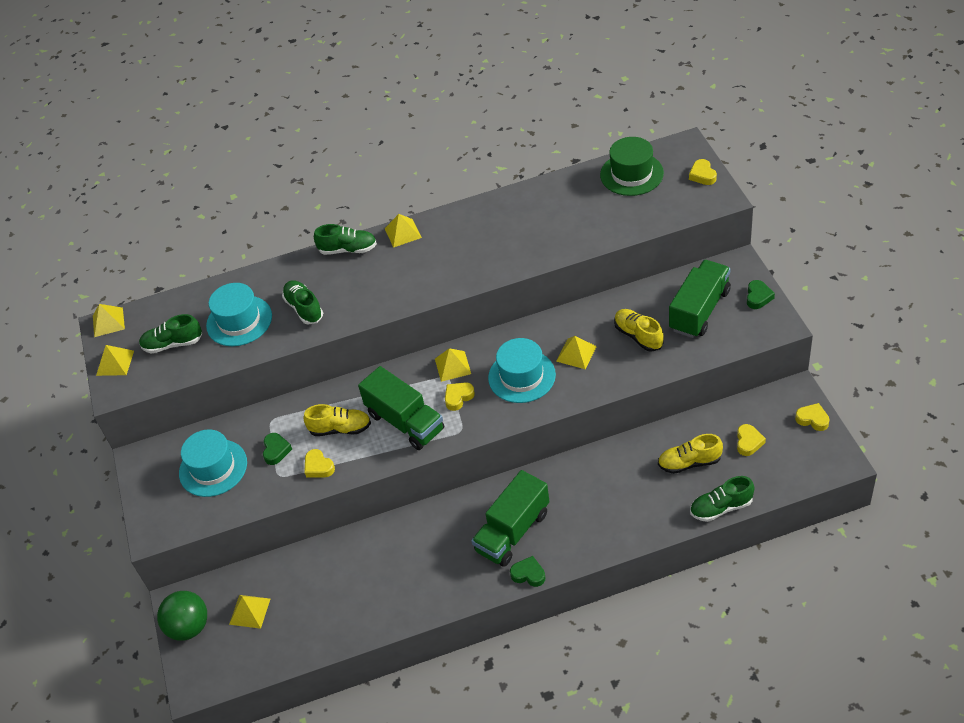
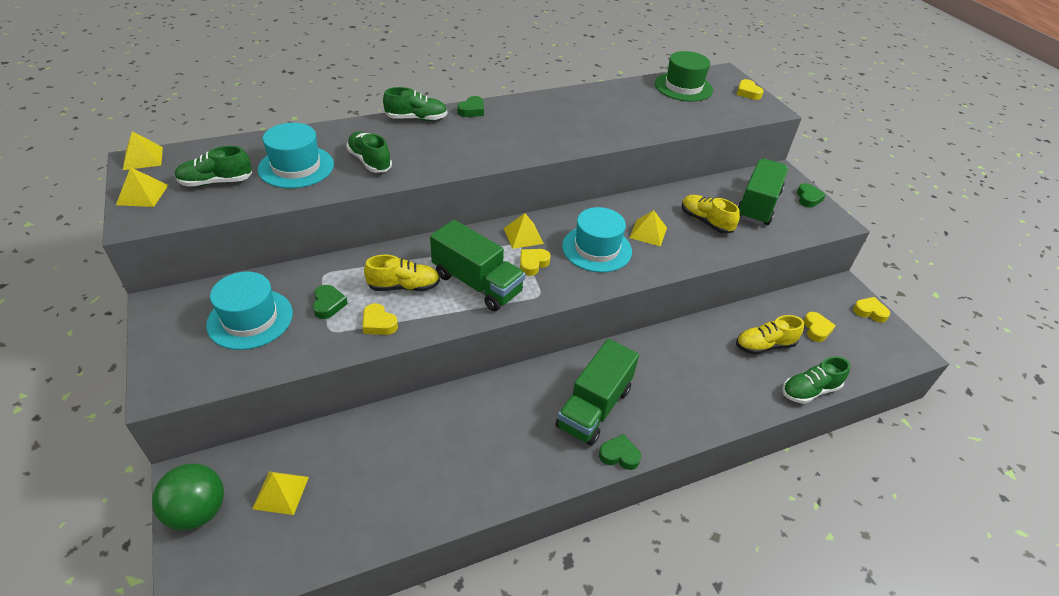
camera: 15 degrees left, 5 degrees down
yellow pyramid [385,214,422,248] -> green heart [457,96,484,117]

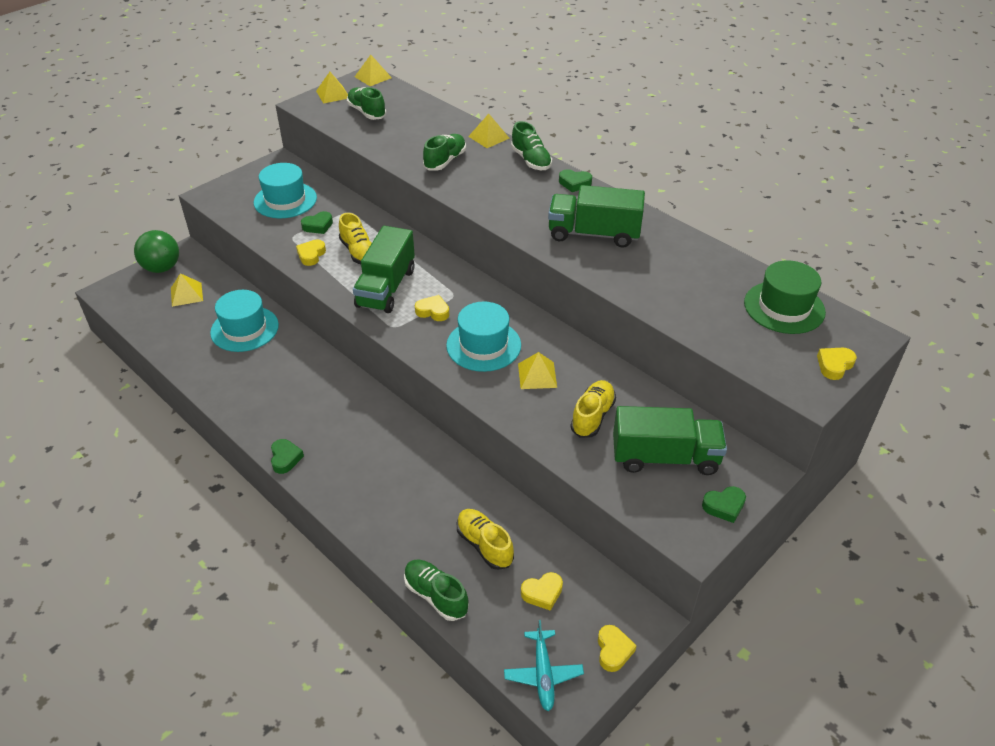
camera: 70 degrees right, 0 degrees up
turquoise hat [258,123,334,188] -> turquoise hat moved to [210,290,279,352]
yellow pyramid [504,213,544,249] -> yellow pyramid moved to [468,114,509,148]
green truck [556,339,639,446] -> green truck moved to [548,185,645,247]
none -> turquoise plane [504,620,584,712]

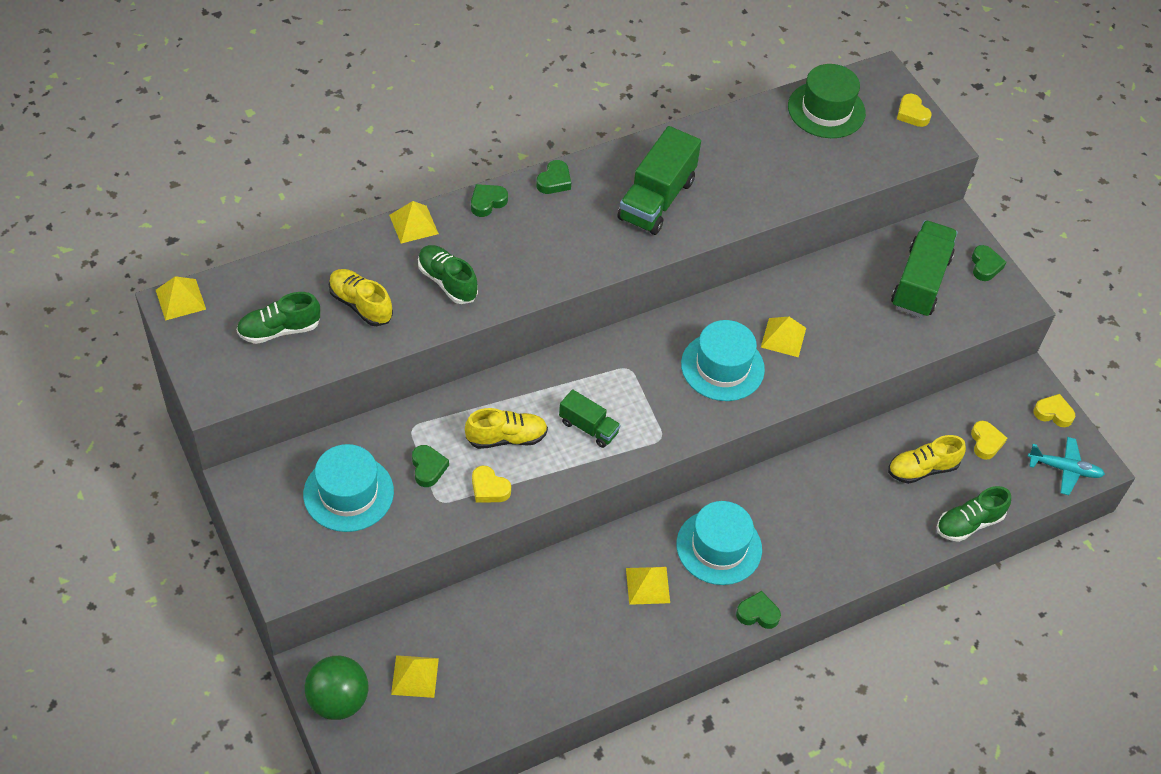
camera: 75 degrees left, 10 degrees up
turquoise hat [210,290,279,352] -> turquoise hat moved to [676,501,762,585]
yellow pyramid [316,72,348,104] -> yellow pyramid moved to [626,567,670,605]
green truck [353,226,415,313] -> green truck [559,389,621,448], size x0.55
yellow heart [415,295,449,321] -> none
green shoe [511,121,552,170] -> green heart [471,184,508,217]
yellow shoe [570,380,616,438] -> yellow shoe moved to [329,269,393,326]

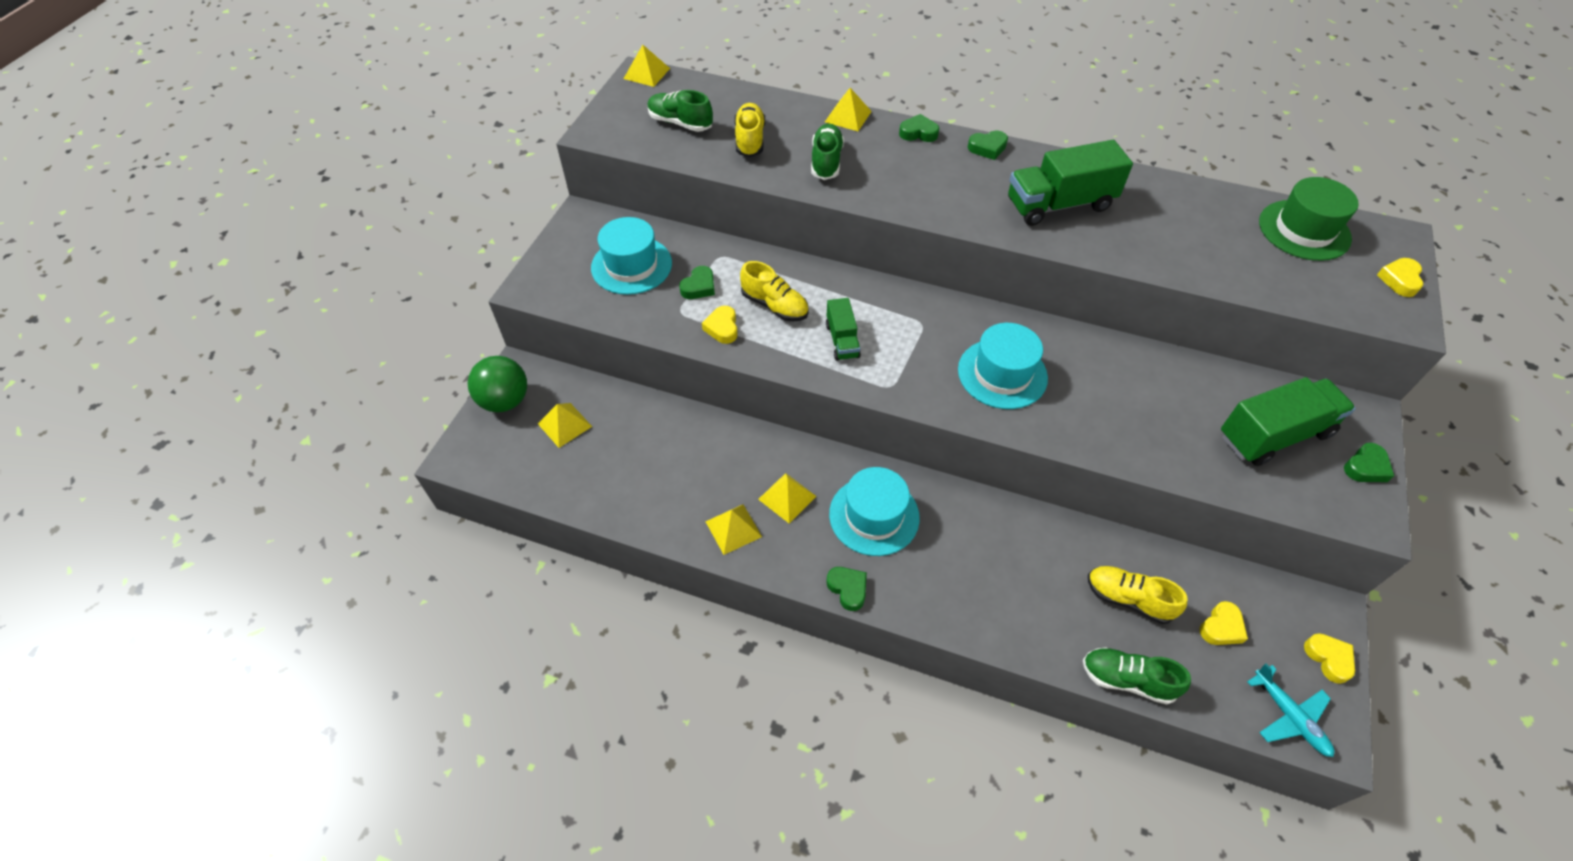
camera: 50 degrees right, 0 degrees up
yellow pyramid [761,317,806,357] -> yellow pyramid moved to [705,505,762,555]

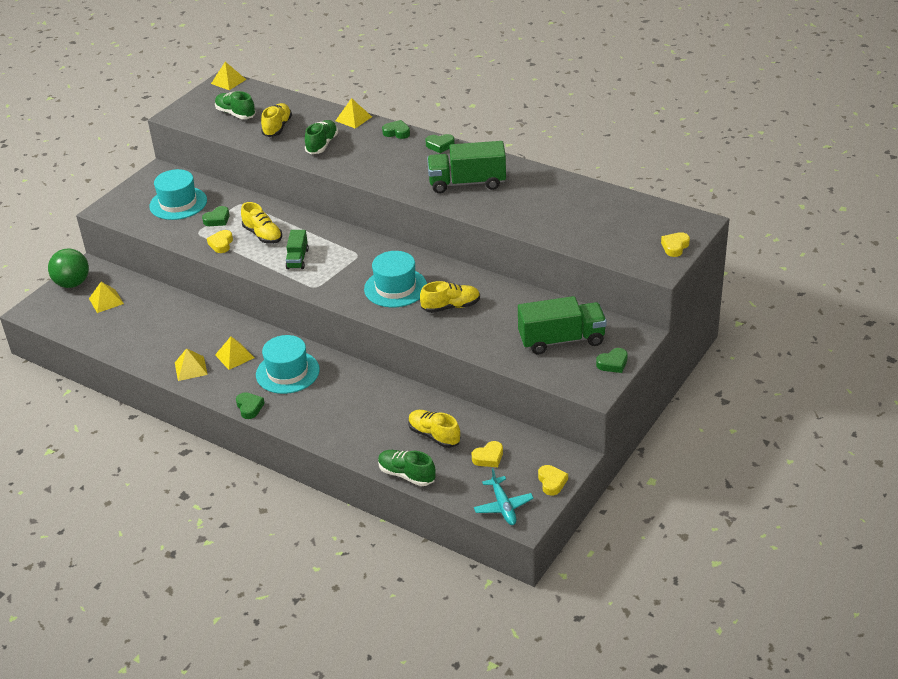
camera: 15 degrees right, 15 degrees down
green hat [1259,177,1359,261] -> none
none -> yellow shoe [420,281,480,313]

